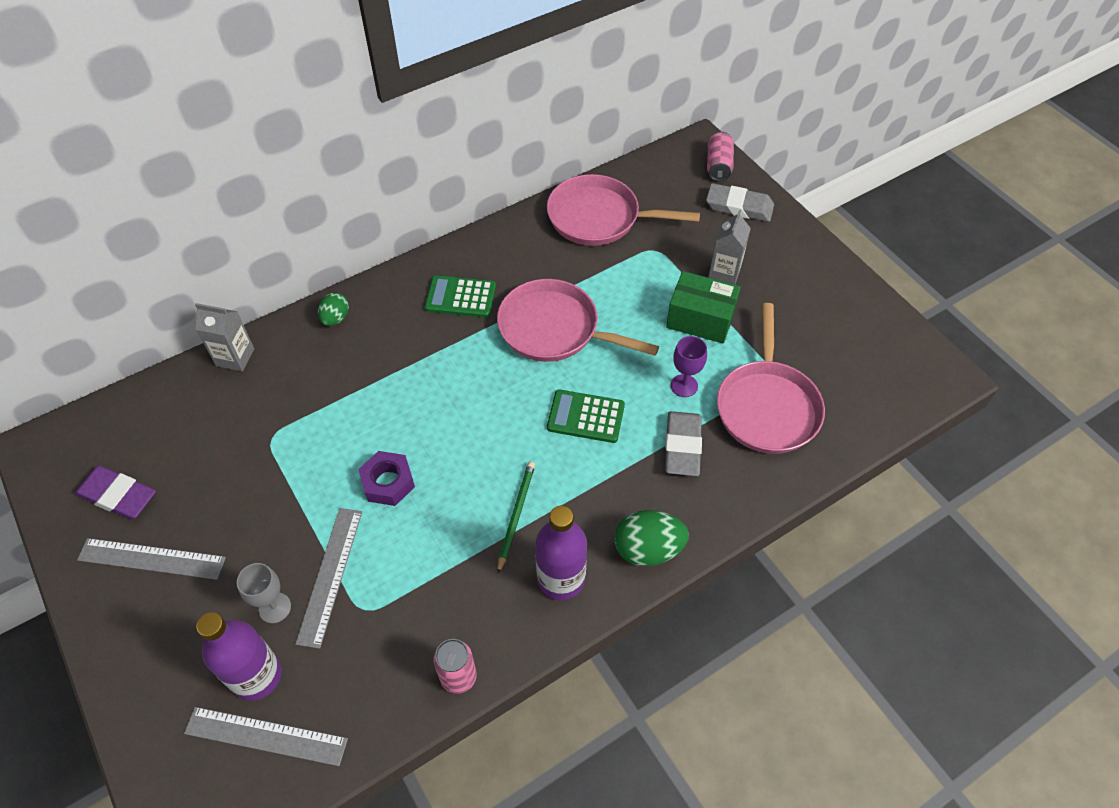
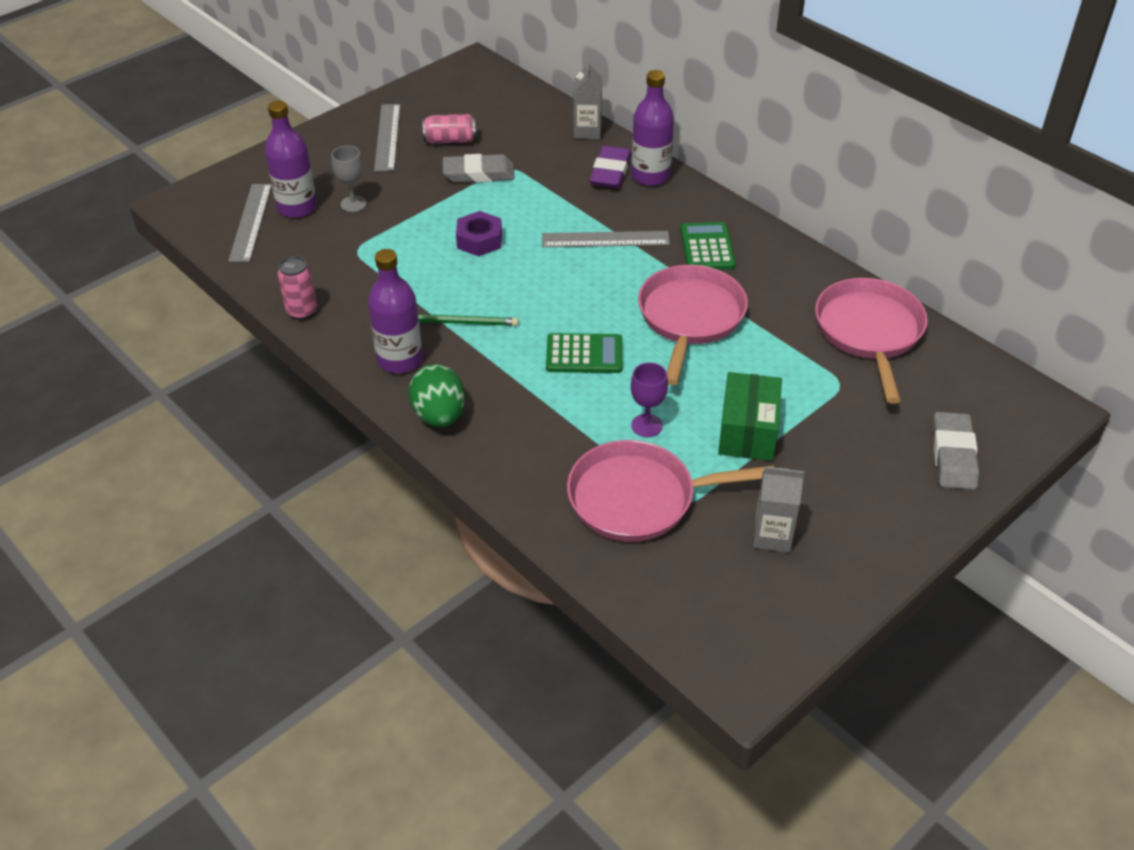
camera: 80 degrees right, 10 degrees down
purple eraser [74,465,156,520] -> purple eraser moved to [589,146,631,188]
grey ruler [295,508,362,649] -> grey ruler moved to [542,231,670,247]
green egg [318,292,349,326] -> purple bottle [631,70,674,186]
green calculator [547,390,625,443] -> green calculator turned 90 degrees clockwise [546,333,622,373]
grey eraser [665,411,702,476] -> grey eraser moved to [443,154,515,182]
pink can [707,132,734,181] -> pink can moved to [423,114,476,144]
grey carton [708,210,751,285] -> grey carton moved to [753,467,804,553]

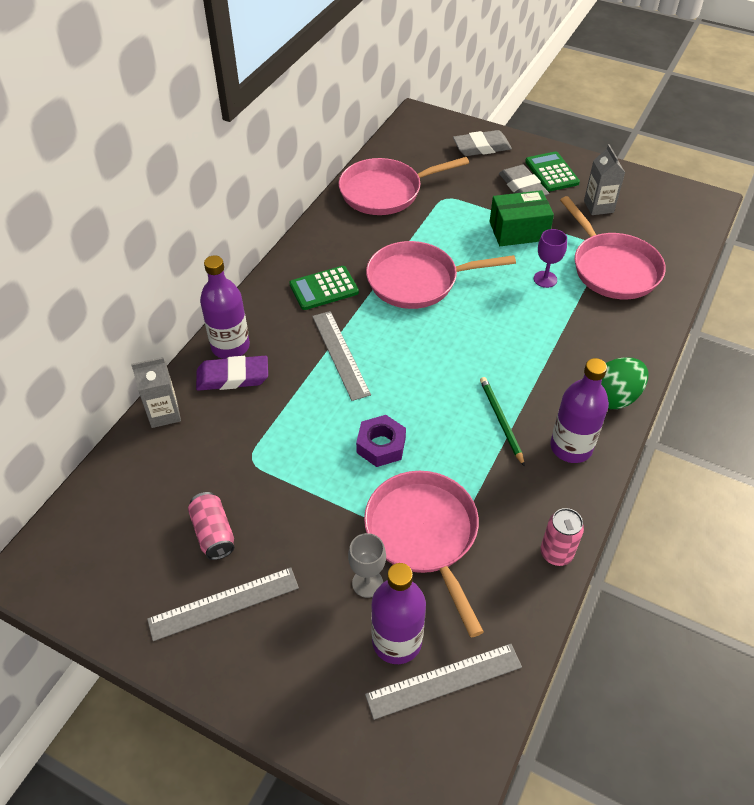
camera: 110 degrees left, 5 degrees up
grey eraser [443,154,515,182] -> grey eraser moved to [499,165,549,197]
green calculator [546,333,622,373] -> green calculator moved to [525,151,580,192]
none -> pink pan [364,471,484,638]

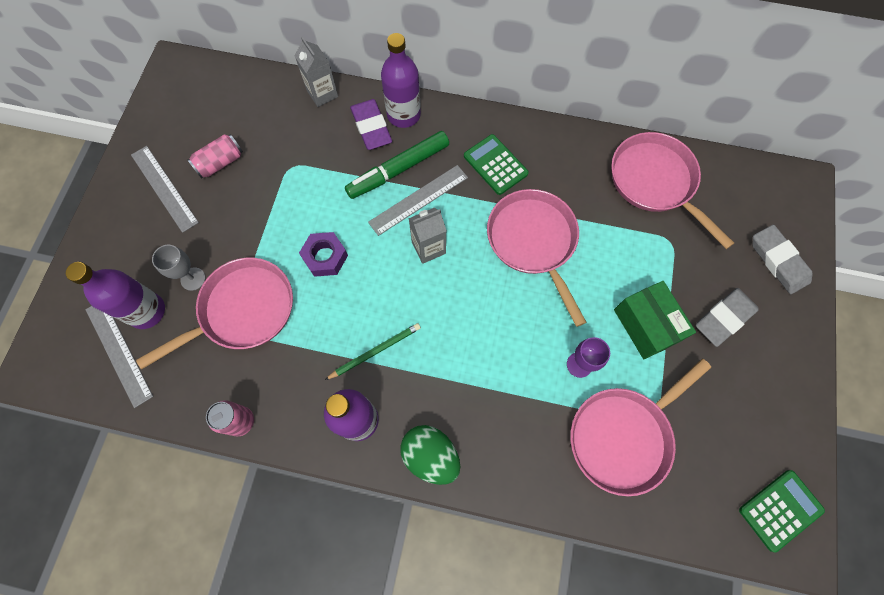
camera: 75 degrees right, 20 degrees up
green calculator [525,151,580,192] -> green calculator moved to [739,470,825,552]
grey carton [584,144,625,215] -> grey carton moved to [408,207,447,264]
none -> green marker [345,131,449,199]

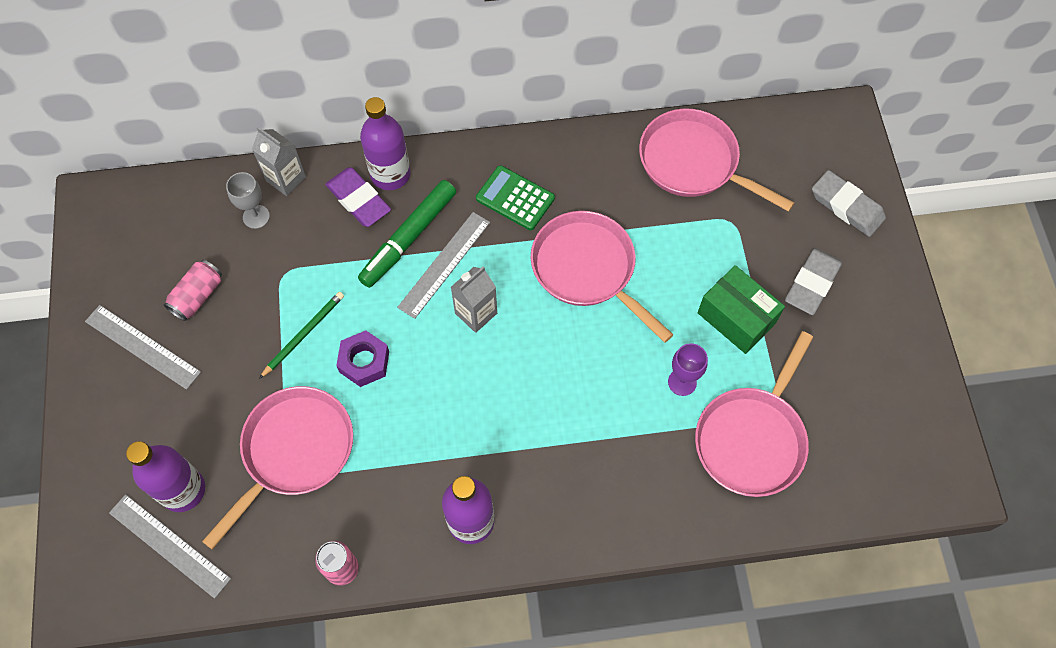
camera: 20 degrees left, 5 degrees down
grey goblet [152,245,206,291] -> grey goblet moved to [226,172,270,229]
green pencil [325,323,421,380] -> green pencil moved to [259,292,344,379]
green egg [400,425,460,485] -> none
green calculator [739,470,825,552] -> none

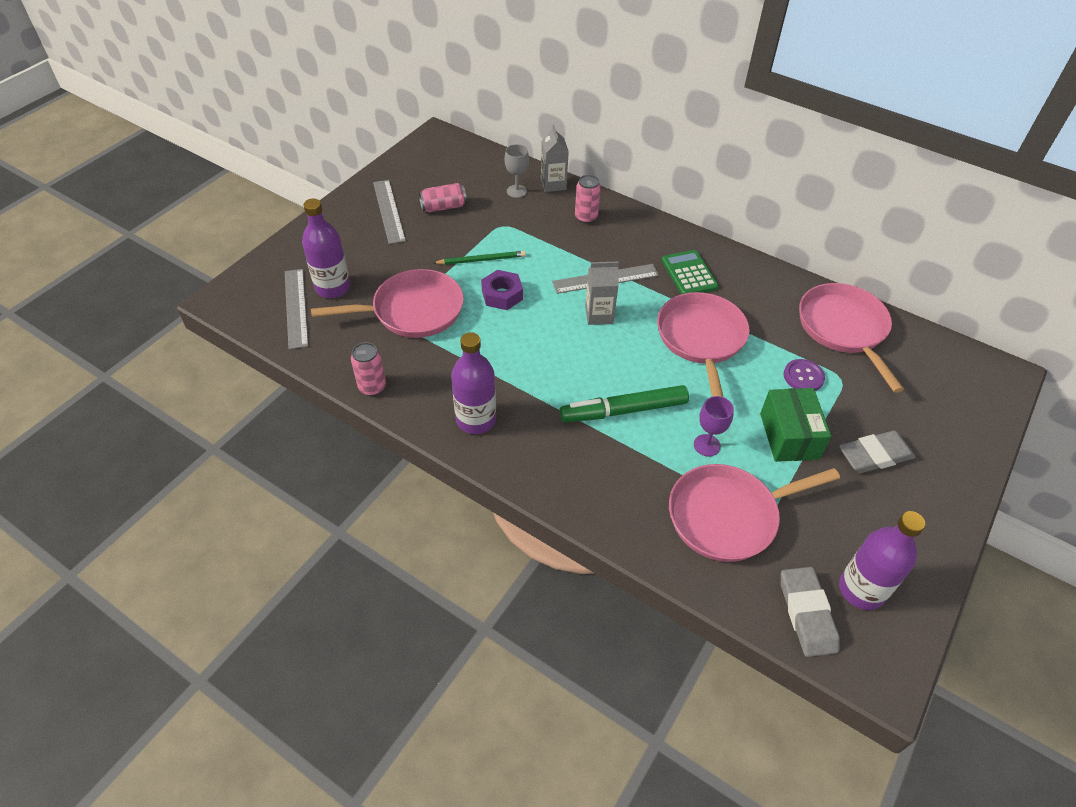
camera: 40 degrees right, 15 degrees down
purple eraser [325,167,391,227] -> pink can [575,175,601,224]
green marker [358,180,456,288] -> green marker moved to [559,385,689,423]
purple bottle [360,97,411,190] -> purple bottle moved to [839,511,925,610]
grey eraser [812,170,886,237] -> grey eraser moved to [781,567,840,657]
none -> purple button [784,359,825,391]

